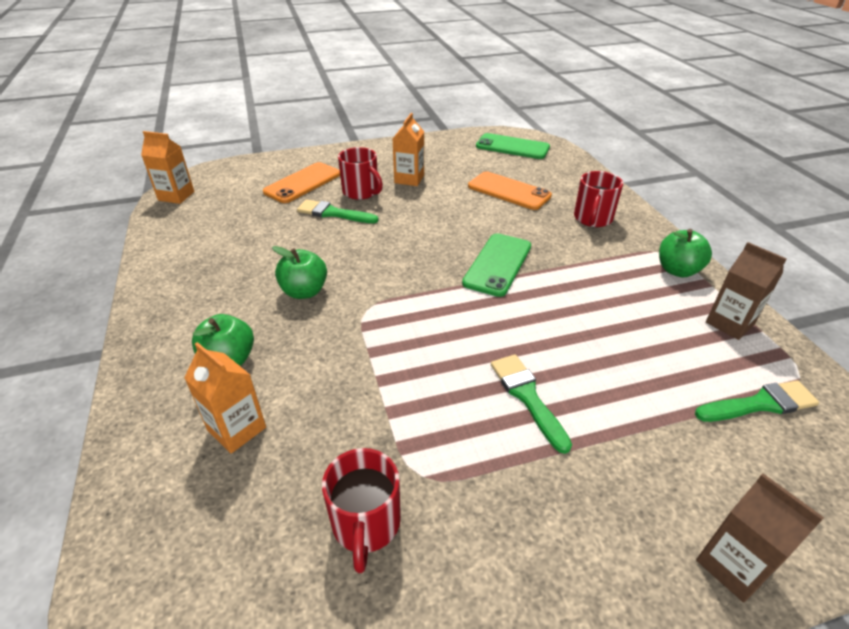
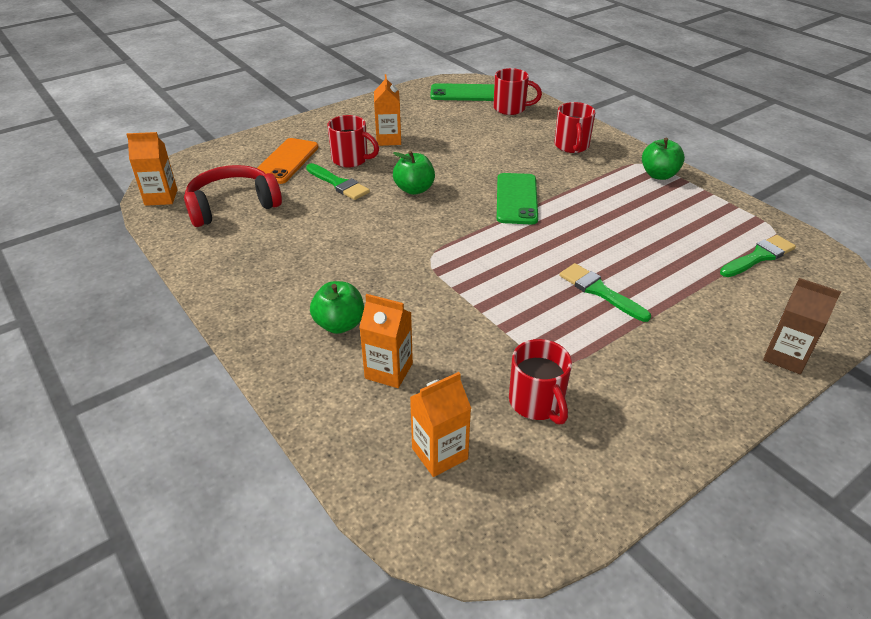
camera: 20 degrees left, 0 degrees up
green apple [272,246,327,299] -> green apple moved to [393,151,435,195]
green brush [297,199,379,223] -> green brush turned 135 degrees counterclockwise [306,163,370,200]
orange phone [468,171,552,210] -> none
brown carton [706,242,787,340] -> none
none -> red headphones [184,165,282,227]
none -> orange carton [410,372,471,477]
none -> red mug [493,68,542,115]

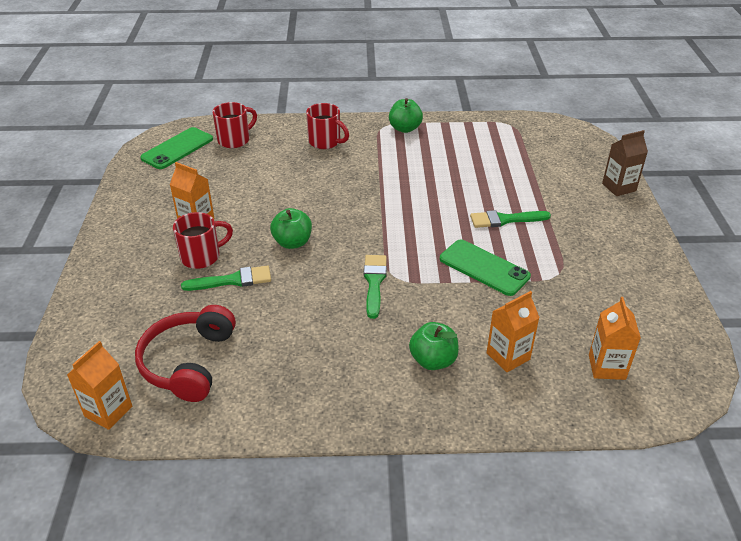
camera: 55 degrees left, 0 degrees up
orange phone [257,138,319,184] -> none
green phone [497,173,538,225] -> green phone moved to [440,239,531,296]
red mug [509,339,572,424] -> none
green brush [720,235,796,277] -> green brush moved to [364,255,387,319]

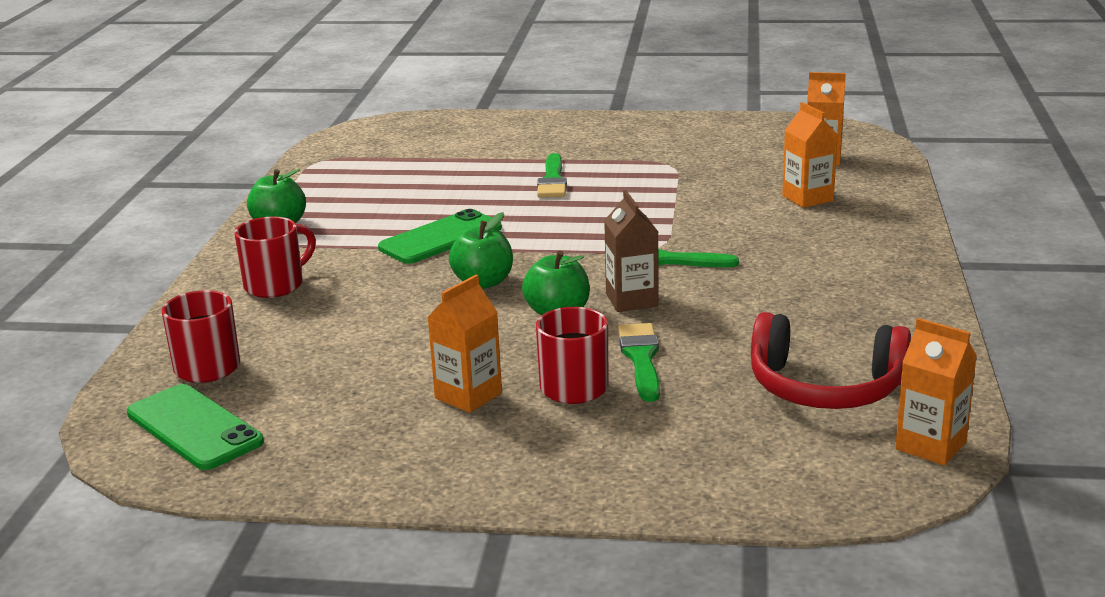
camera: 80 degrees left, 15 degrees down
green apple [409,322,459,370] -> green apple moved to [449,212,513,289]
green phone [440,239,531,296] -> green phone moved to [378,209,502,264]
brown carton [602,130,648,196] -> brown carton moved to [604,190,659,312]

